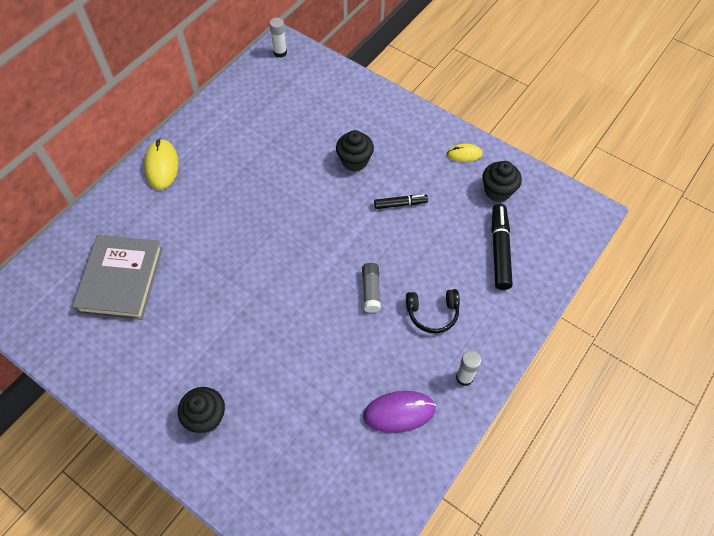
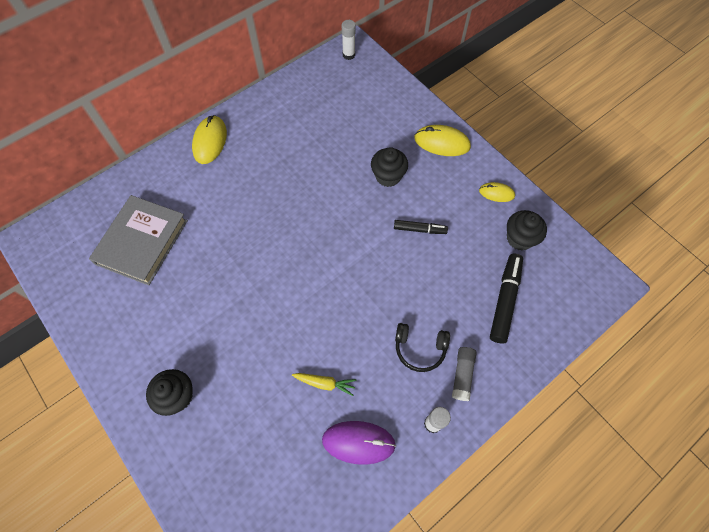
camera: 15 degrees right, 5 degrees up
grey glue stick [362,263,381,313] -> grey glue stick moved to [452,347,477,401]
none -> yellow carrot [292,373,357,396]
none -> yellow mouse [414,125,471,156]

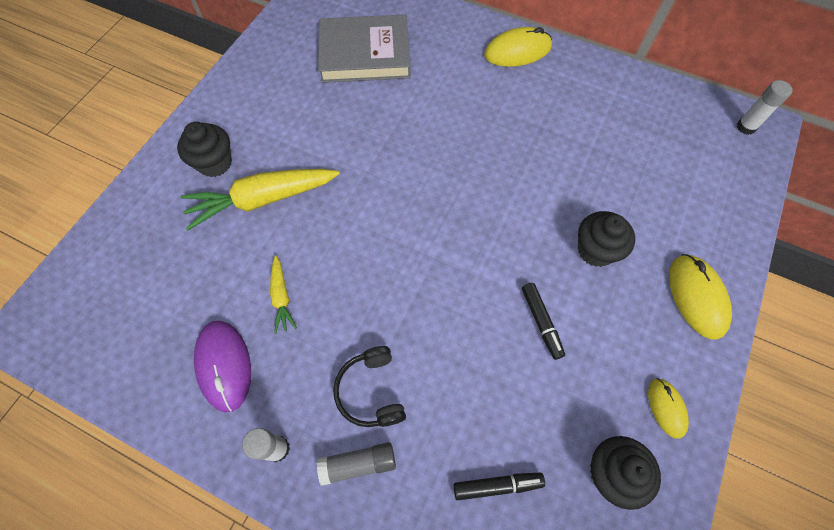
camera: 65 degrees right, 0 degrees up
black marker [490,254,523,344] -> black marker [453,473,545,501], size x0.60
none -> yellow carrot [181,169,340,230]

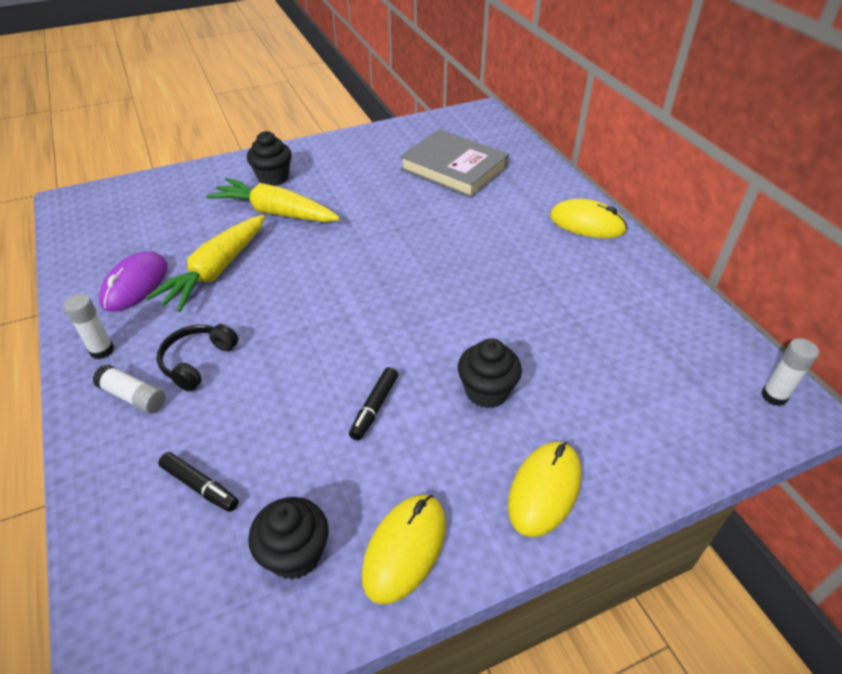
camera: 40 degrees right, 20 degrees down
yellow carrot [270,255,297,334] -> yellow carrot [146,215,265,312], size x2.03
grey glue stick [317,442,396,486] -> white glue stick [93,364,166,414]
yellow mouse [648,378,689,439] -> yellow mouse [362,495,446,605], size x1.66

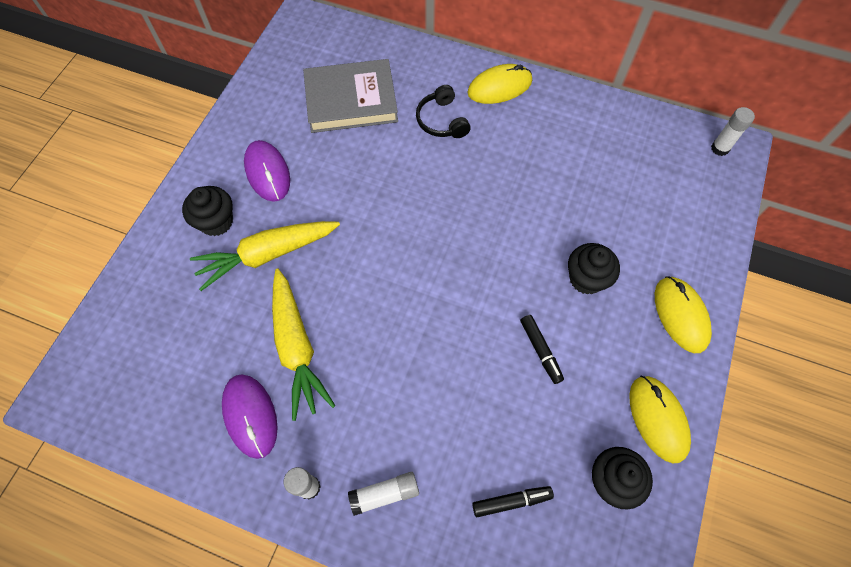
camera: 45 degrees left, 20 degrees up
black headphones [157,324,238,392] -> black headphones moved to [416,85,471,138]
none -> purple mouse [244,140,290,202]

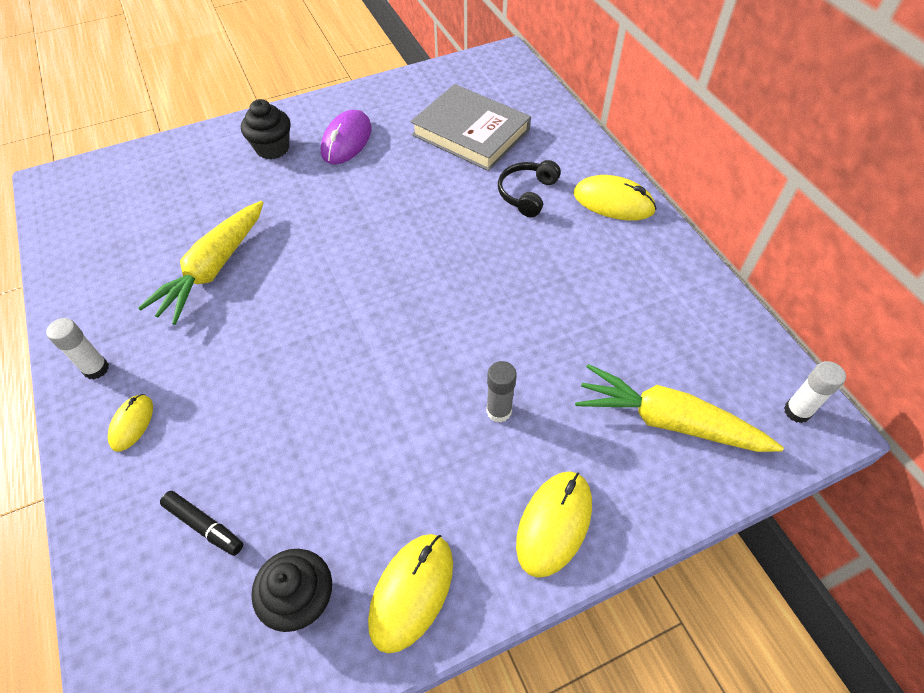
camera: 45 degrees right, 10 degrees down
yellow carrot [190,221,340,291] -> yellow carrot moved to [575,364,784,452]
purple mouse [222,374,278,459] -> none
white glue stick [348,472,419,516] -> yellow mouse [108,394,153,452]
black marker [520,315,564,384] -> none
black cupcake [568,243,620,295] -> grey glue stick [486,361,517,423]

